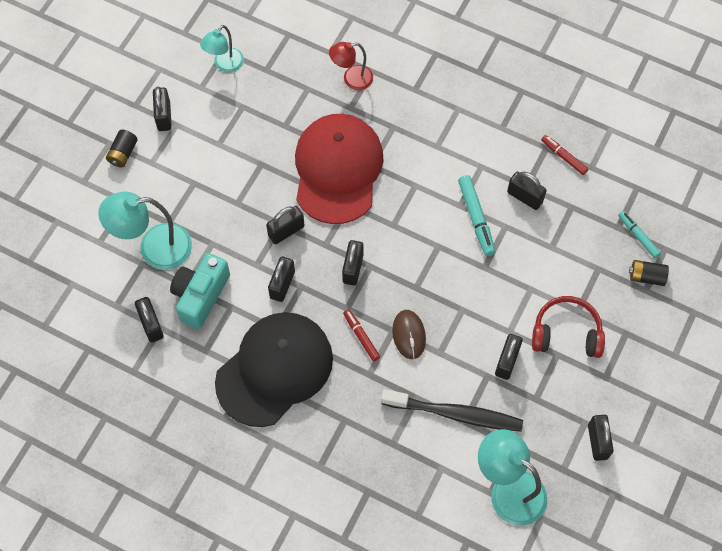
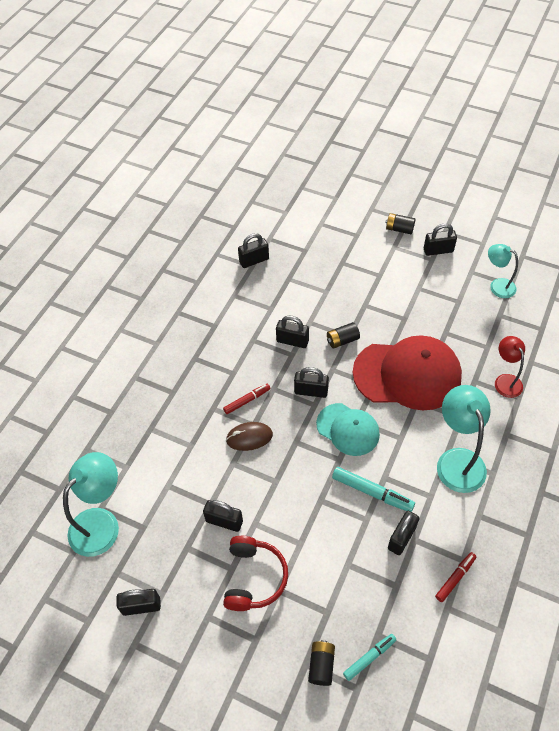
camera: 90 degrees right, 10 degrees down
turquoise lamp [98,192,192,270] -> turquoise lamp moved to [437,385,491,493]
turquoise camera [170,253,230,329] -> none
black cap [215,312,333,427] -> none
black padlock [266,206,305,244] -> black battery [327,322,360,349]
black toothbrush [381,389,523,432] -> none
turquoise marker [458,175,495,256] -> turquoise marker turned 135 degrees counterclockwise [332,467,415,512]
none -> turquoise cap [316,403,380,456]

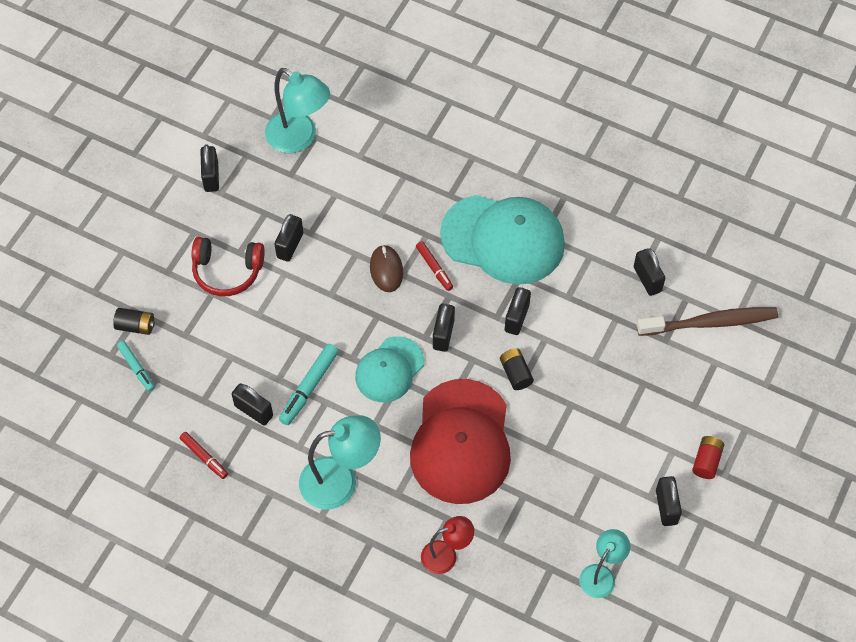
camera: 90 degrees right, 5 degrees up
black battery [385,213,415,234] -> red battery [692,436,724,479]
none -> turquoise cap [440,195,565,284]
none -> brown toothbrush [637,307,778,336]

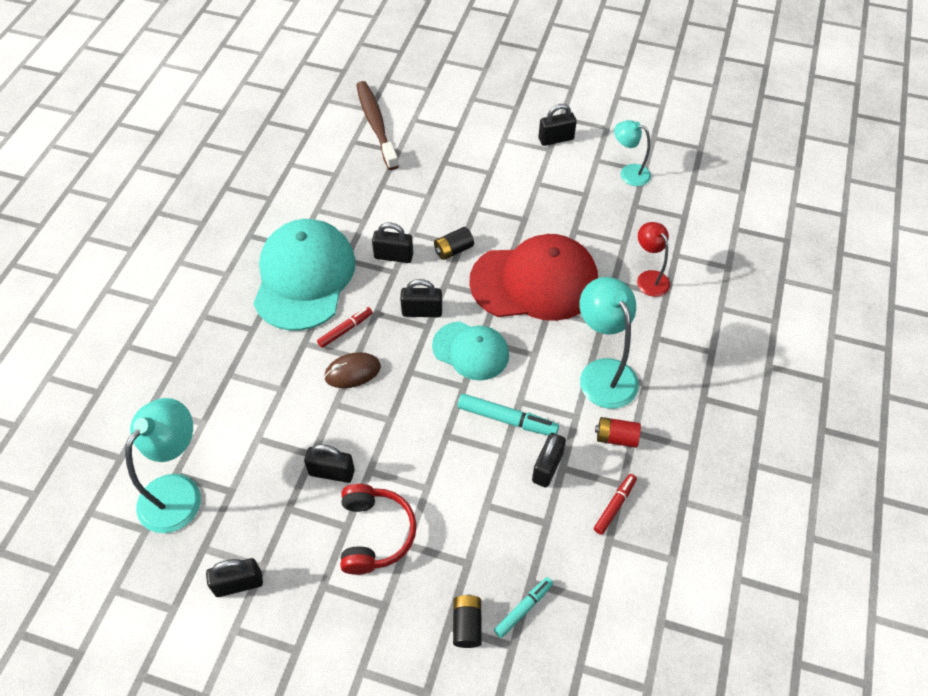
camera: 100 degrees left, 5 degrees down
black padlock [634,248,665,296] -> none
red battery [692,436,724,479] -> red battery moved to [595,417,641,448]

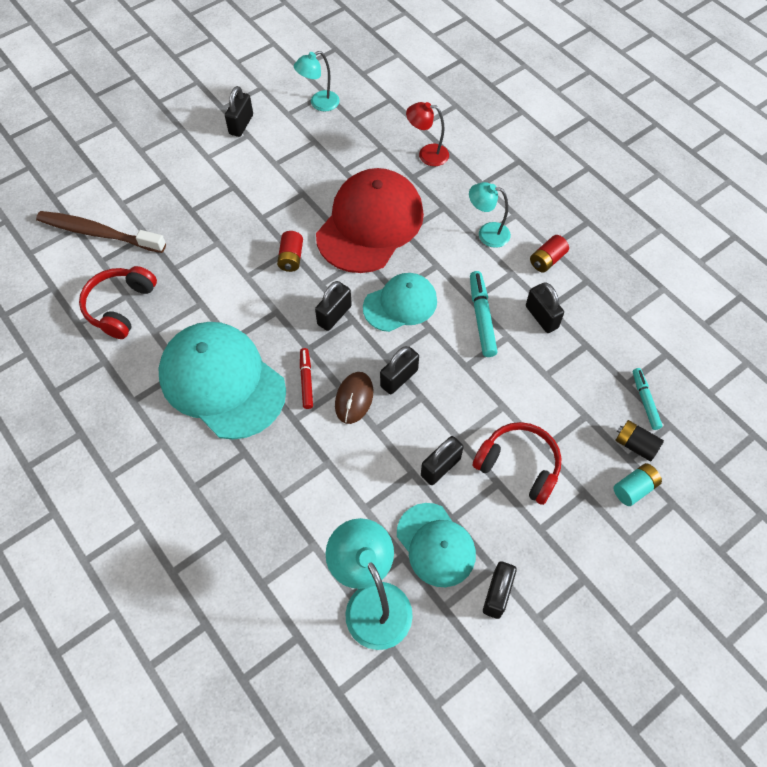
camera: 55 degrees left, 5 degrees up
black padlock [372,223,413,263] -> black padlock moved to [380,346,419,394]
black battery [434,227,474,260] -> red battery [277,231,303,272]
turquoise marker [457,394,559,436] -> turquoise marker turned 60 degrees counterclockwise [470,271,498,357]
turquoise lamp [580,277,639,409] -> turquoise lamp [469,182,511,248], size x0.61
red marker [594,474,637,535] -> none
none -> red headphones [79,266,157,339]
none -> turquoise cap [397,503,476,587]
none -> turquoise battery [613,463,662,506]

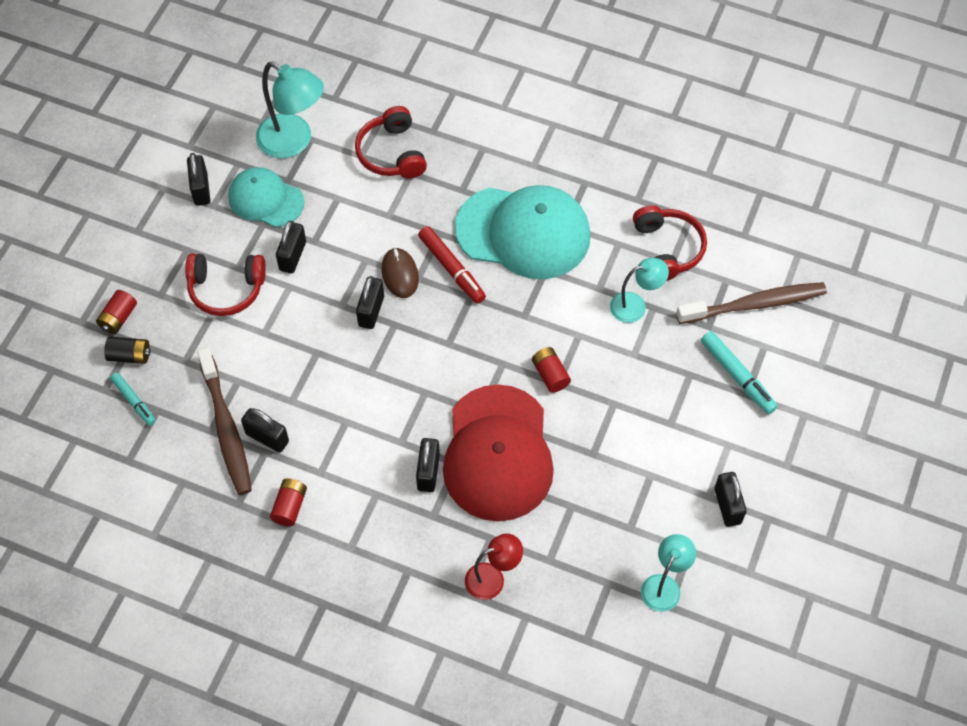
camera: 150 degrees right, 0 degrees up
red marker [300,348,313,409] -> red marker [418,226,486,304], size x1.52
black padlock [315,281,352,331] -> black padlock moved to [416,438,440,492]
turquoise cap [363,273,437,332] -> none
turquoise lamp [469,182,511,248] -> turquoise lamp moved to [610,258,669,323]
turquoise marker [470,271,498,357] -> turquoise marker moved to [701,331,778,414]
turquoise battery [613,463,662,506] -> red battery [96,290,137,334]
none -> brown toothbrush [197,347,252,495]
none -> red headphones [355,106,427,178]

